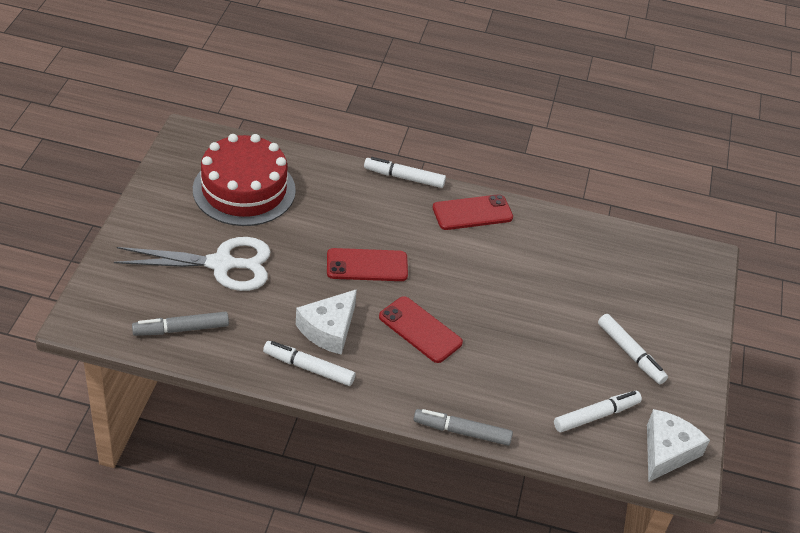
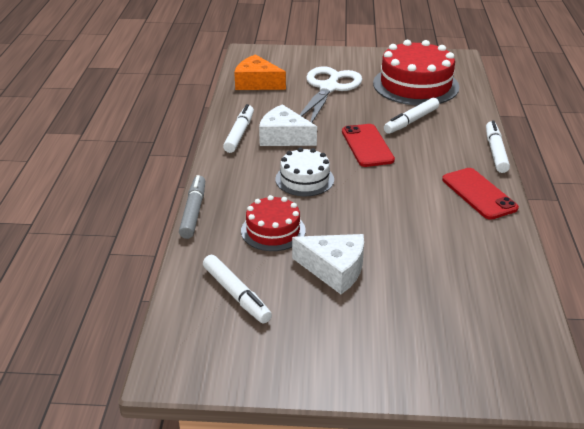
camera: 85 degrees right, 10 degrees down
white scissors [114,237,271,291] -> white scissors turned 150 degrees counterclockwise [300,66,362,123]
grey marker [132,312,229,336] -> orange cheese [234,54,286,90]
red phone [379,296,463,363] -> white cake [275,148,334,196]
white marker [598,314,668,384] -> white marker moved to [384,98,439,134]
white cheese [647,409,710,482] -> white cheese moved to [292,234,364,294]
none -> red cake [241,195,306,251]

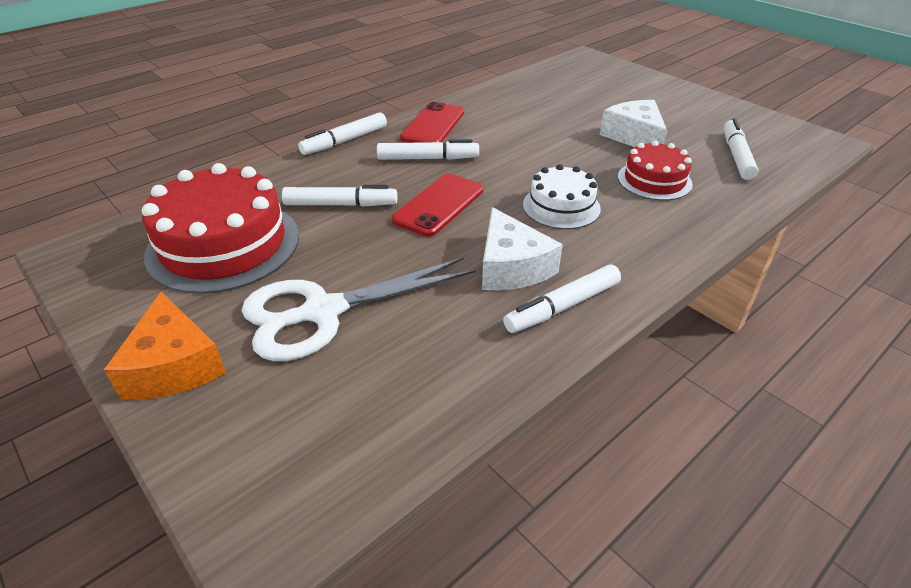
camera: 135 degrees left, 5 degrees up
grey marker [179,175,205,239] -> none
orange cheese [234,54,286,90] -> orange cheese moved to [104,292,226,400]
none -> white marker [377,139,479,160]

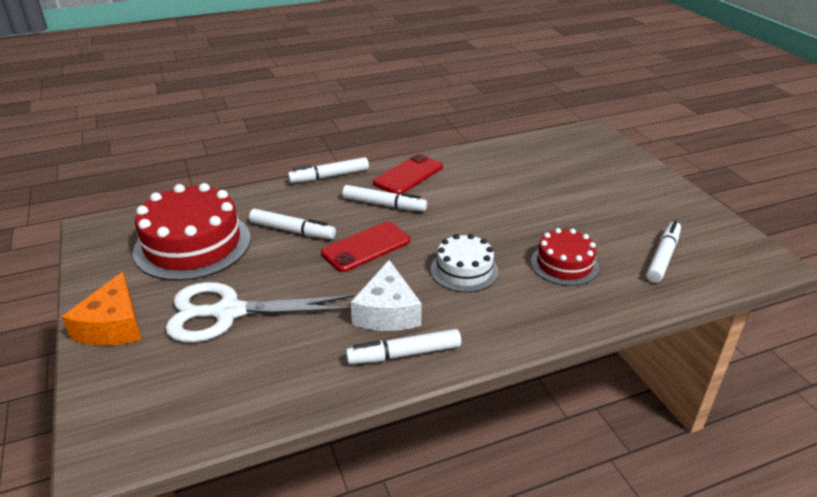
camera: 20 degrees right, 5 degrees down
white cheese [600,100,667,147] -> none

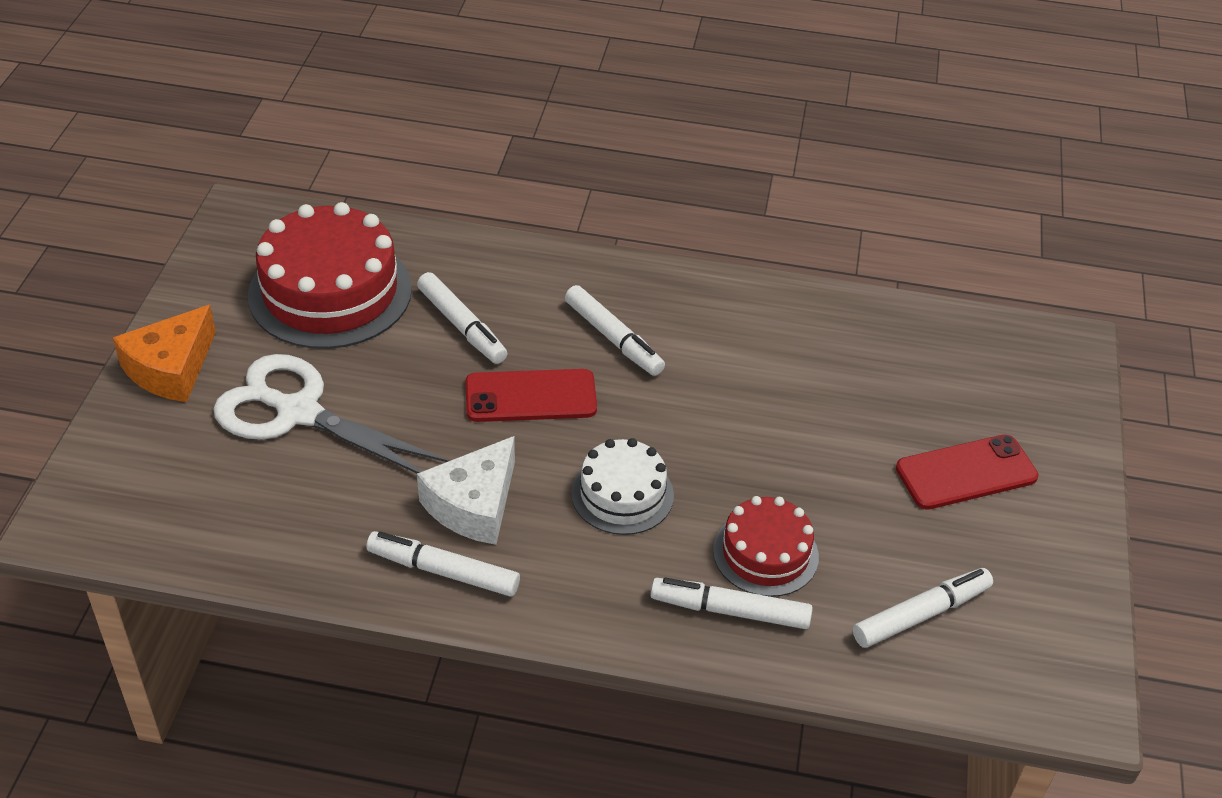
camera: 30 degrees right, 10 degrees up
white marker [288,157,369,183] -> white marker moved to [650,578,813,629]
red phone [373,154,443,195] -> red phone moved to [896,434,1038,510]

